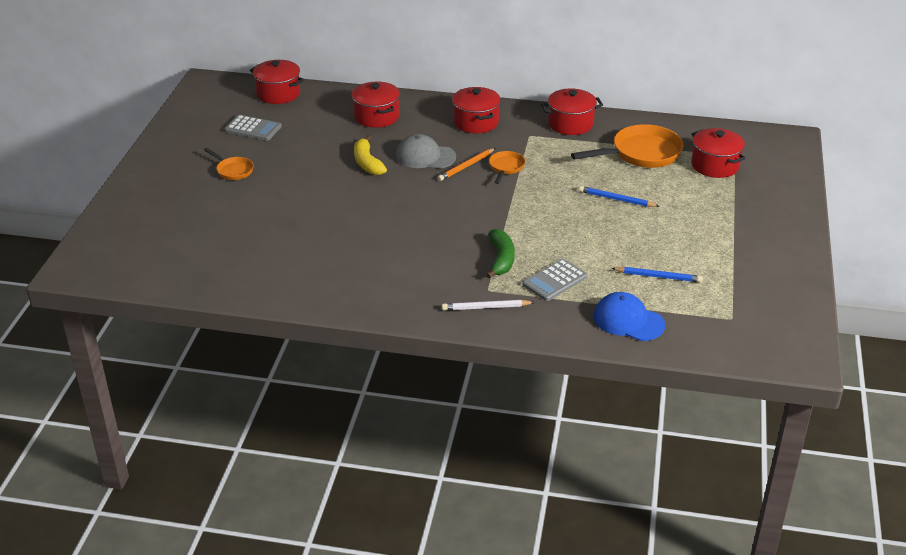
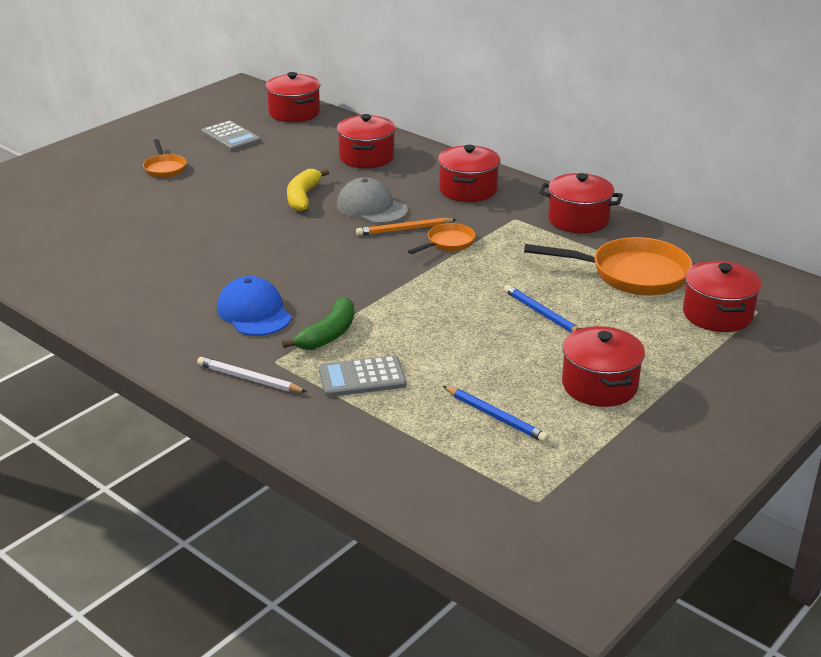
camera: 30 degrees right, 5 degrees down
blue cap [593,292,665,341] -> blue cap moved to [217,276,291,336]
none -> red pot [562,326,645,407]

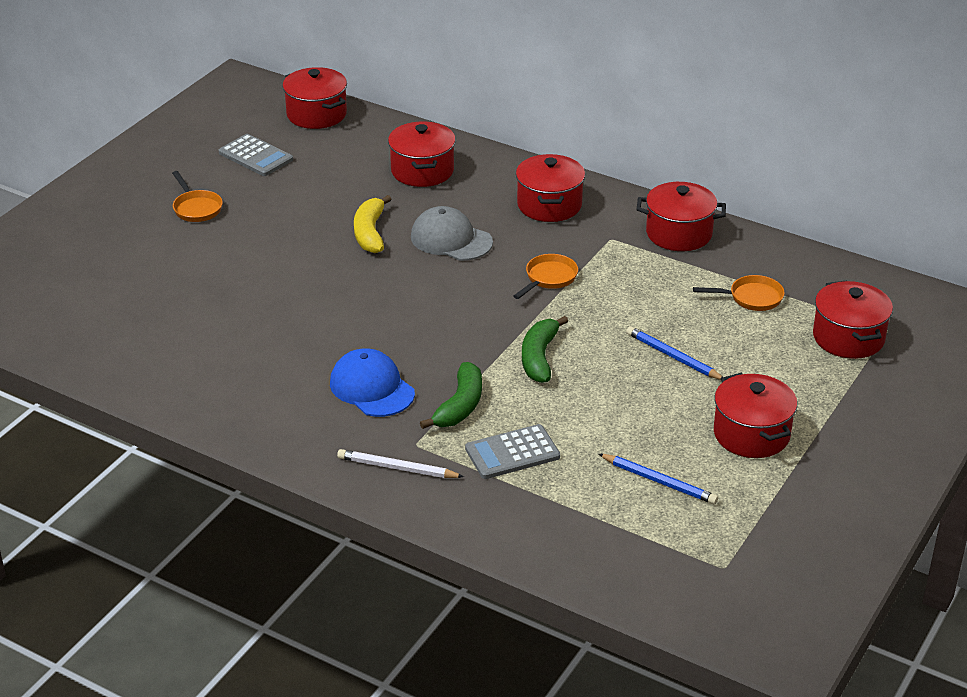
camera: 10 degrees left, 5 degrees up
orange pencil [356,218,457,236] -> none
orange pan [524,237,693,296] -> orange pan [693,275,785,311], size x0.52
none -> green banana [522,316,568,383]

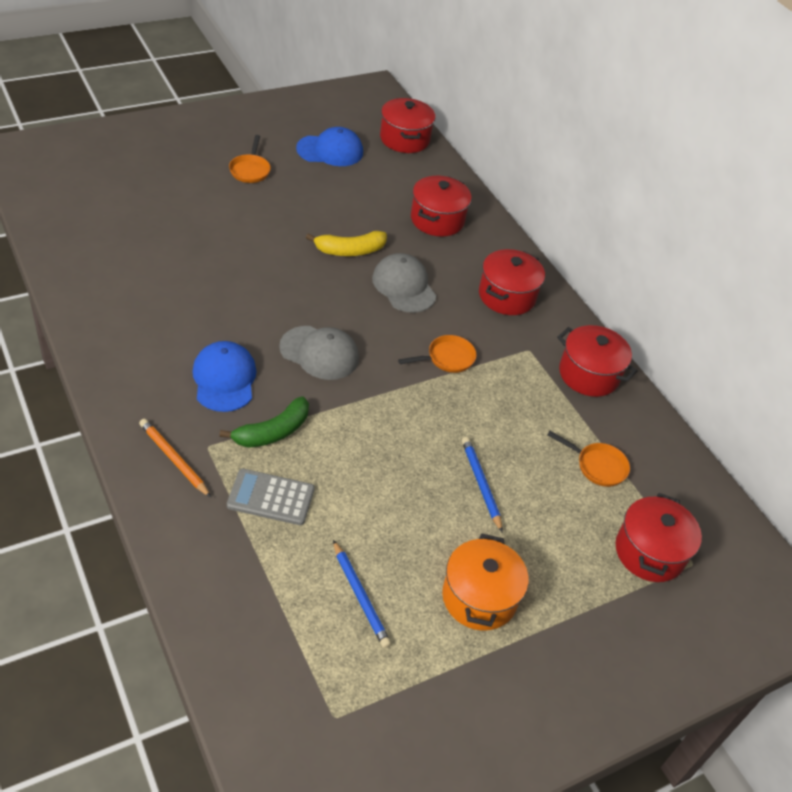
camera: 25 degrees right, 10 degrees up
grey calculator [219,134,293,176] -> blue cap [296,127,363,166]
white pencil [337,449,464,478] -> orange pencil [139,419,211,498]
yellow banana [354,195,391,253] -> yellow banana turned 135 degrees counterclockwise [306,231,387,256]
green banana [522,316,568,383] -> none
red pot [714,373,797,458] -> orange pot [442,533,529,631]
none -> grey cap [279,326,359,380]

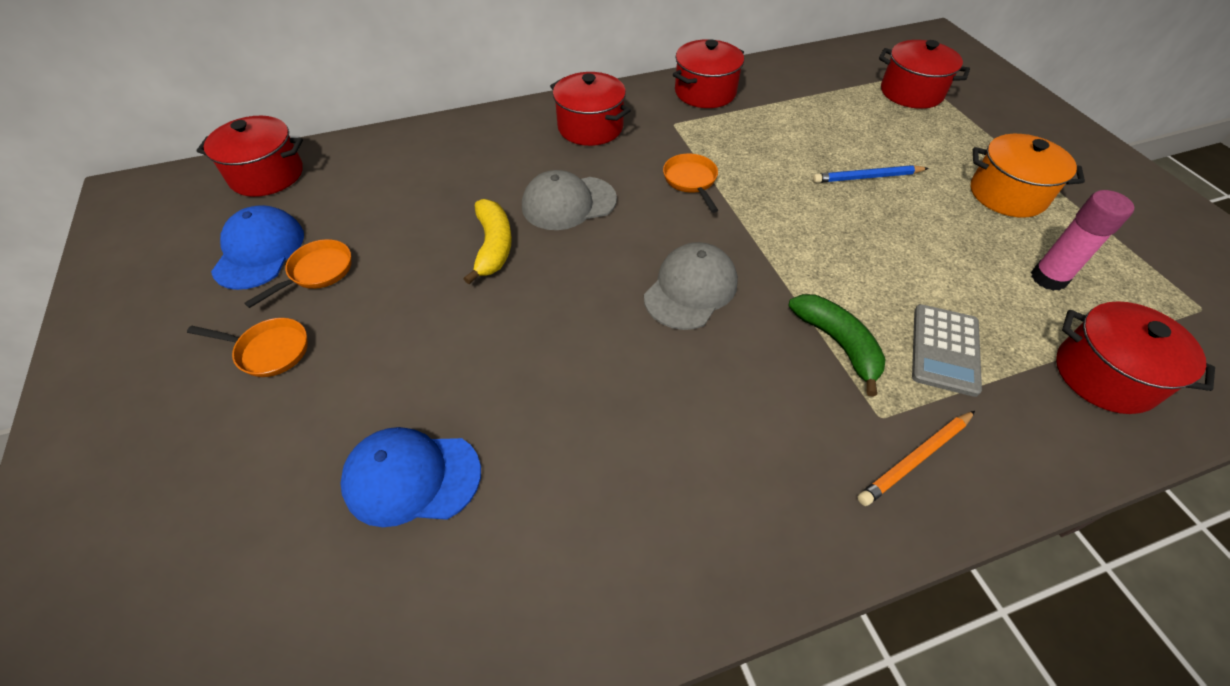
camera: 75 degrees left, 5 degrees up
blue cap [192,341,256,412] -> blue cap moved to [340,427,481,527]
blue pencil [333,540,391,648] -> pink glue stick [1031,190,1134,291]
red pot [411,176,472,237] -> red pot moved to [1056,301,1215,414]
orange pan [547,431,630,487] -> orange pan moved to [244,239,351,308]

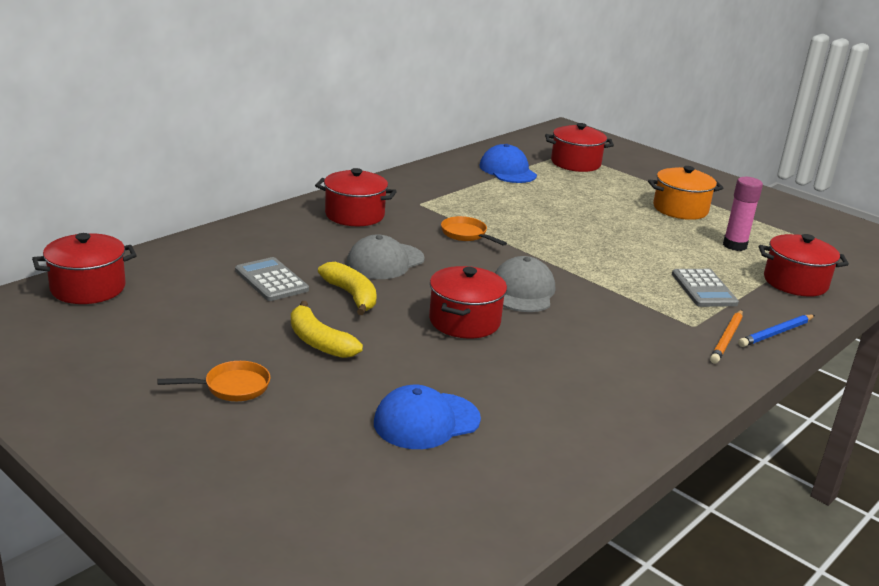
camera: 30 degrees left, 25 degrees down
blue cap [211,205,304,290] -> blue cap moved to [479,144,537,183]
orange pan [244,239,351,308] -> none
red pot [673,39,744,108] -> red pot moved to [429,266,507,338]
green banana [788,294,886,397] -> none
blue pencil [813,165,929,183] -> blue pencil moved to [738,315,815,347]
none -> grey calculator [235,257,309,301]
none -> yellow banana [291,301,363,358]

